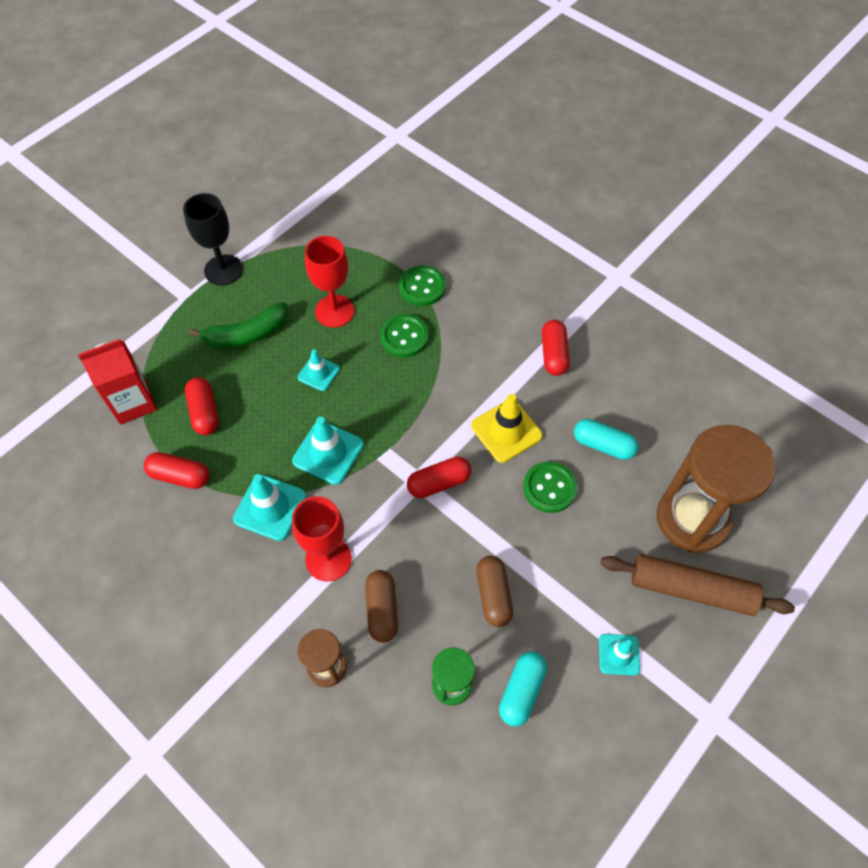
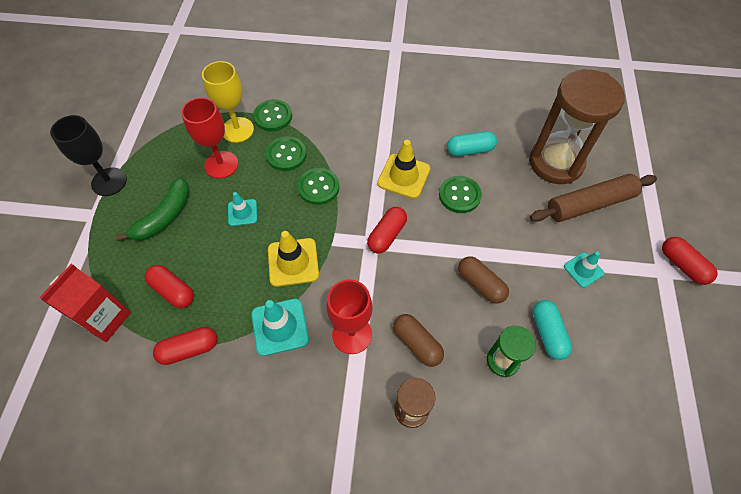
camera: 35 degrees left, 0 degrees up
turquoise traffic cone [292,417,364,485] -> yellow traffic cone [268,231,319,287]
red capsule [542,320,570,376] -> red capsule moved to [662,237,717,285]
none -> yellow goblet [202,61,254,143]
none -> green button [298,168,339,205]

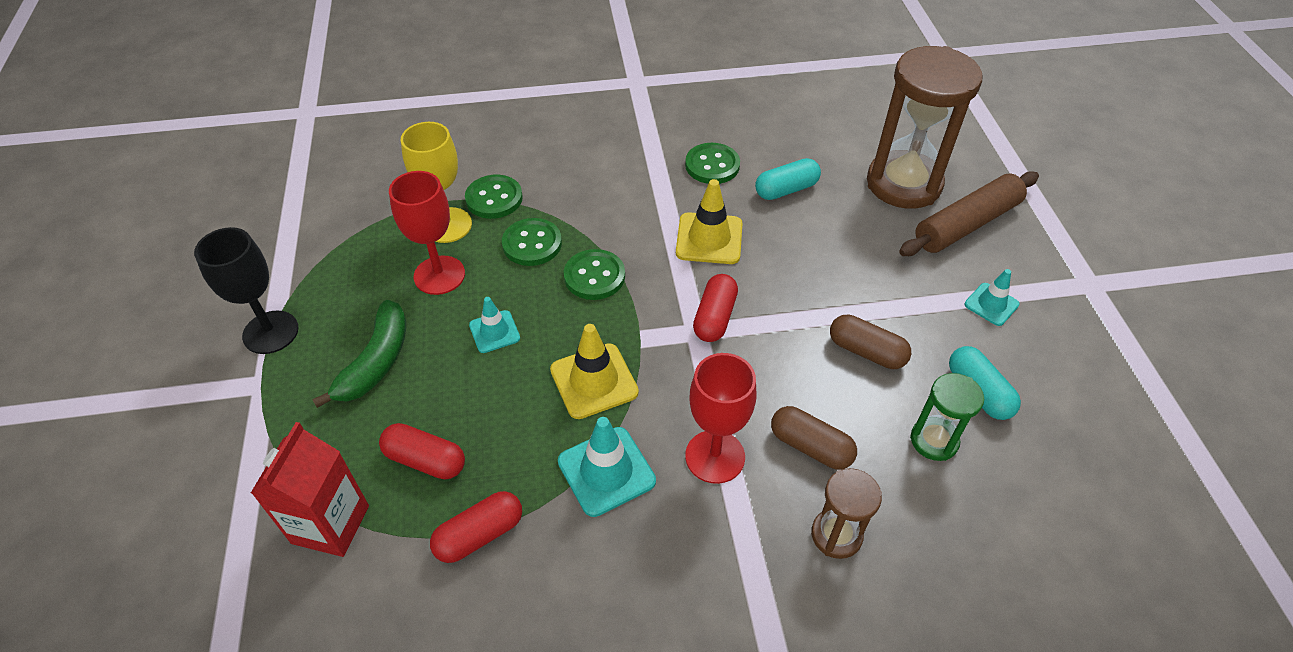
camera: 15 degrees left, 10 degrees down
green button [439,176,482,213] -> green button moved to [685,143,740,184]
red capsule [662,237,717,285] -> none

